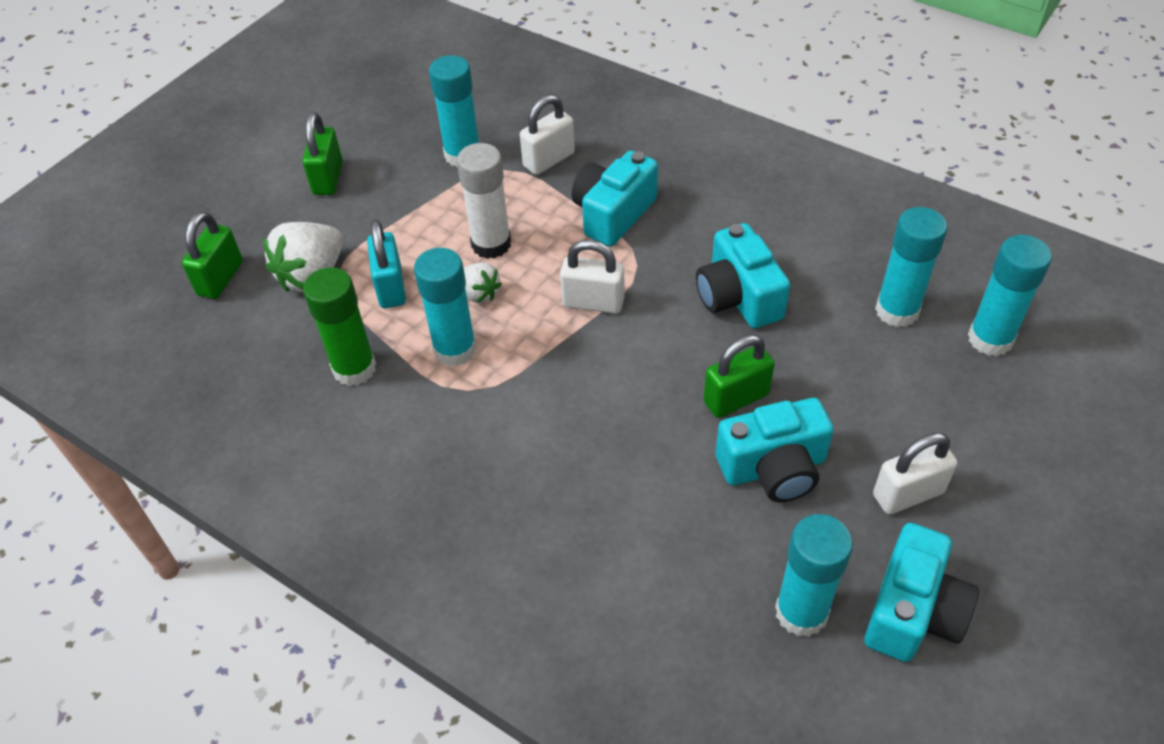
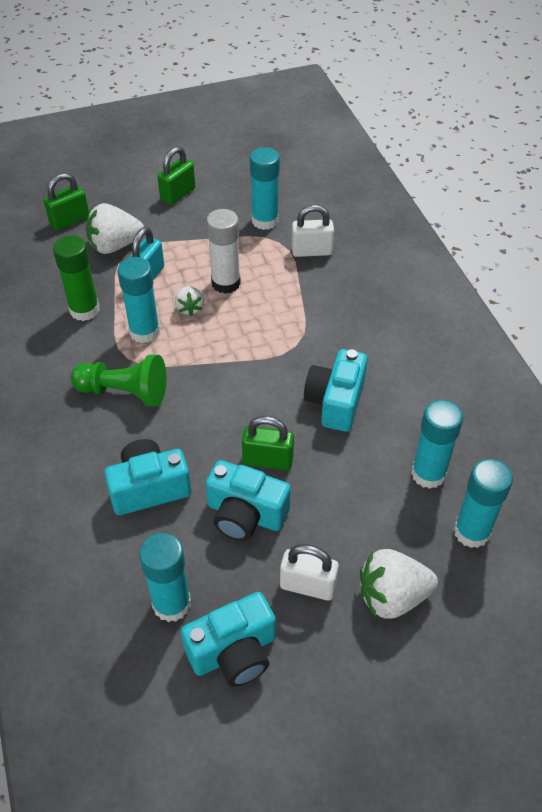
camera: 35 degrees right, 0 degrees up
white padlock [560,240,624,314] -> none
turquoise camera [572,151,658,246] -> turquoise camera moved to [104,439,191,515]
none -> green pawn [70,354,166,407]
none -> white strawberry [360,549,438,619]

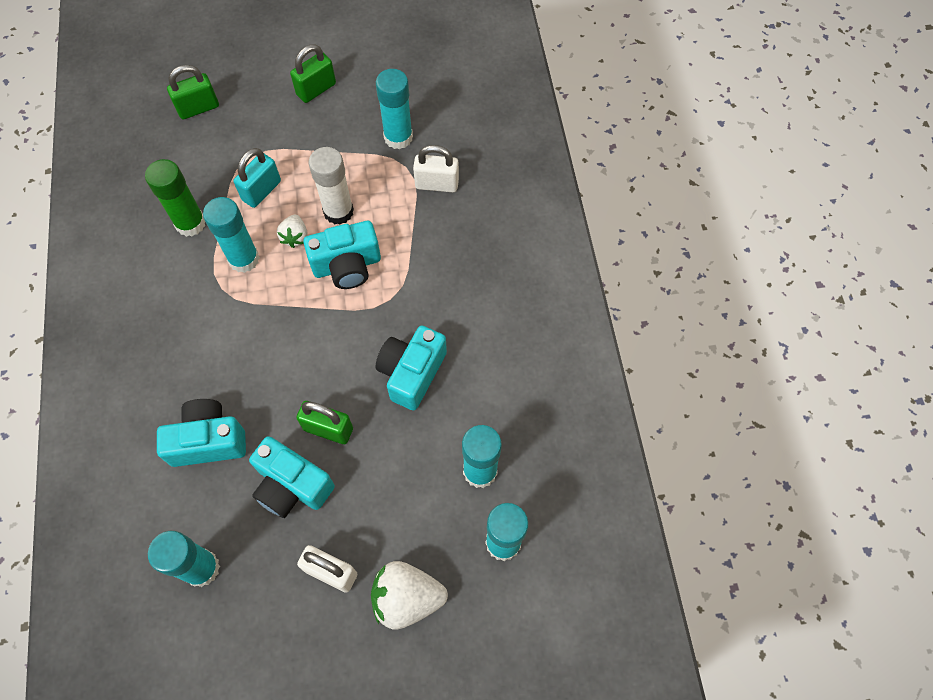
camera: 10 degrees right, 15 degrees up
green pawn [70,354,166,407] -> none
white strawberry [86,203,144,254] -> none
turquoise camera [181,592,276,687] -> turquoise camera moved to [303,221,381,289]

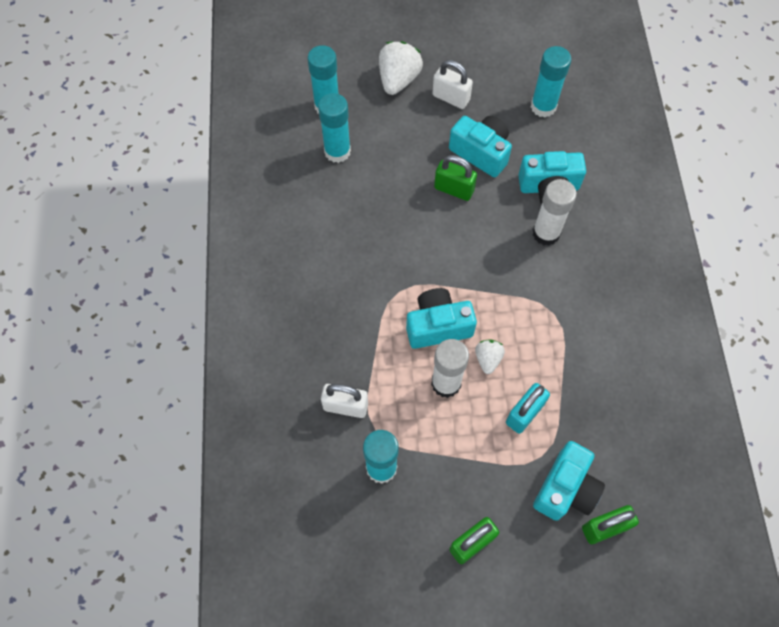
camera: 175 degrees left, 0 degrees up
green glue stick [145,159,205,237] -> none
turquoise glue stick [203,197,260,273] -> none
white strawberry [371,561,448,629] -> white strawberry turned 75 degrees counterclockwise [379,41,423,95]
turquoise camera [376,326,447,411] -> turquoise camera moved to [533,441,605,521]
none -> white glue stick [533,179,577,246]

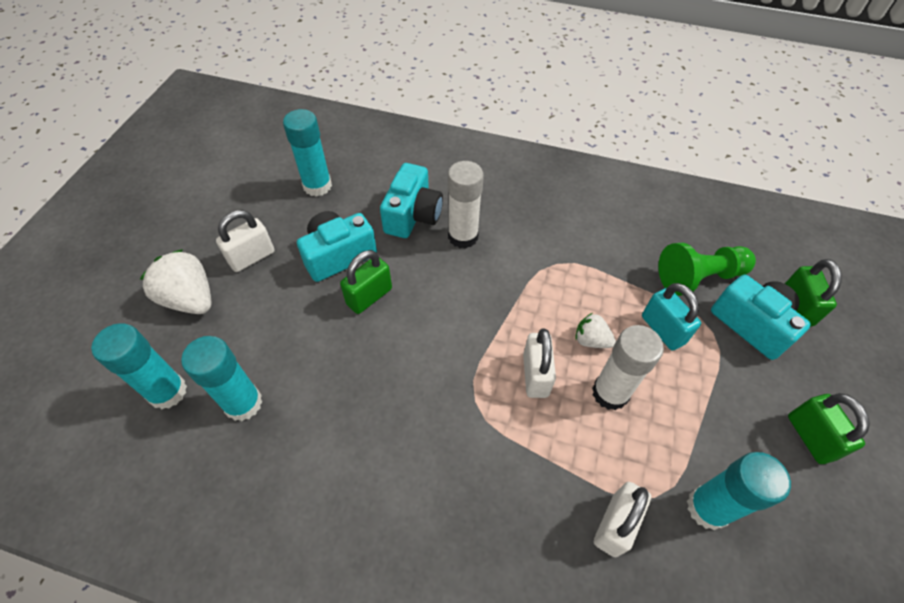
camera: 70 degrees left, 10 degrees down
turquoise camera [406,288,477,349] -> white padlock [523,329,556,398]
none -> green pawn [658,243,756,296]

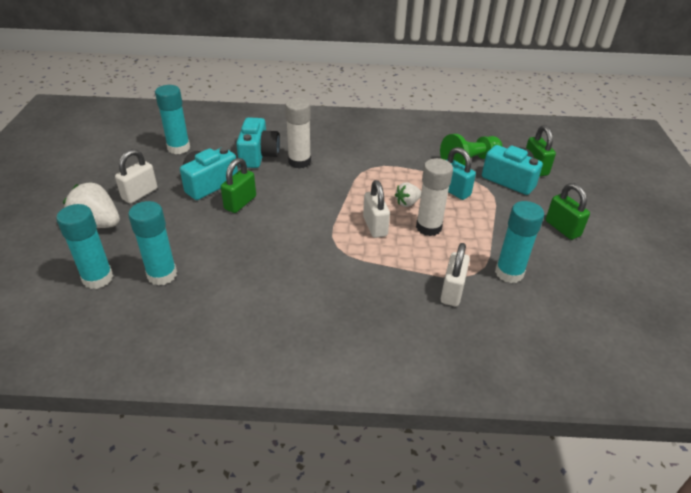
camera: 15 degrees left, 15 degrees down
white strawberry [575,313,616,348] -> white strawberry turned 45 degrees counterclockwise [395,182,421,207]

